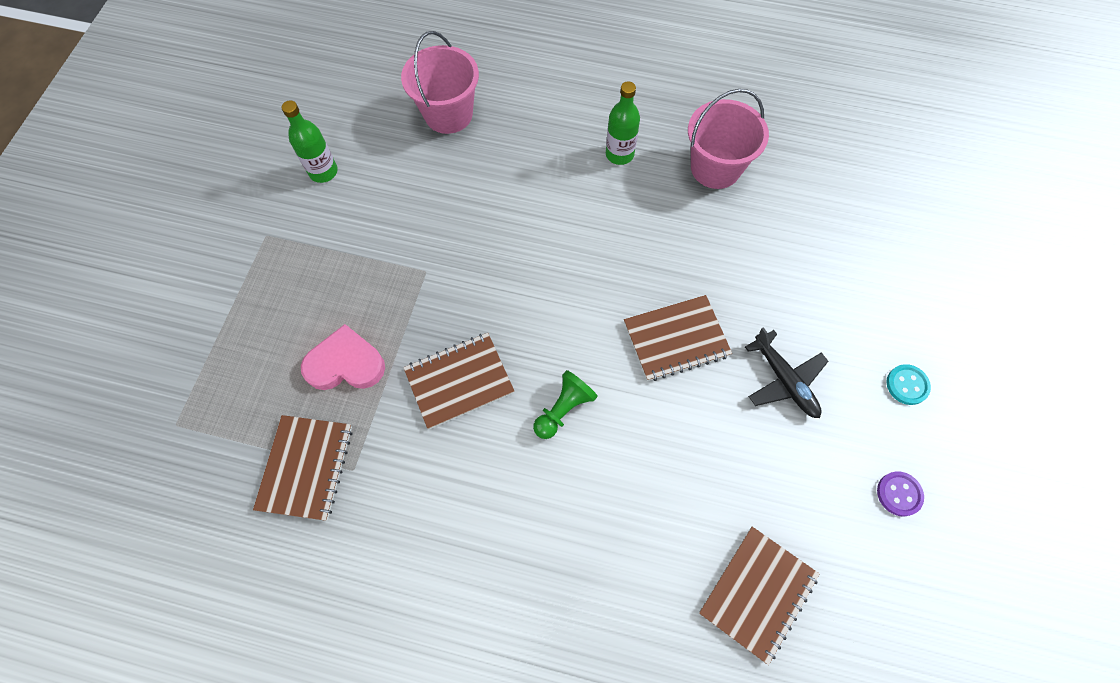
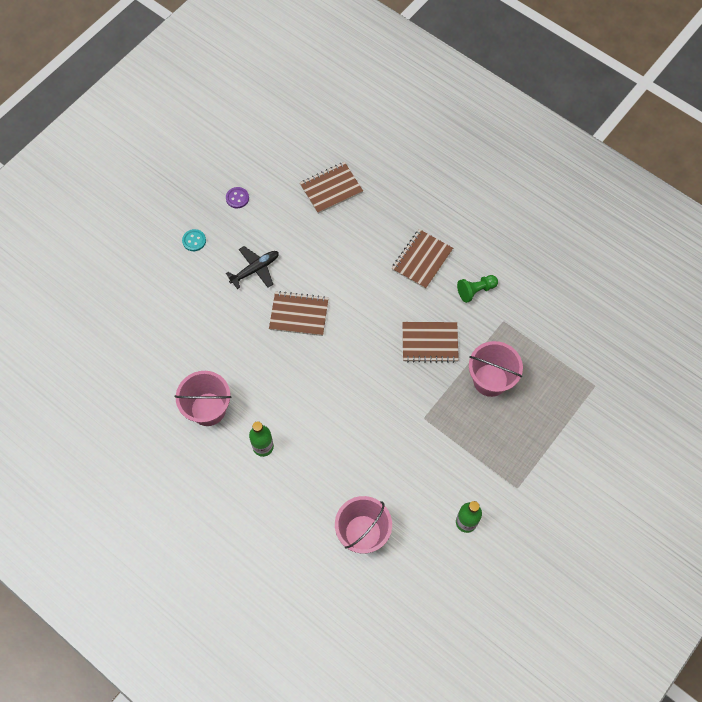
camera: 155 degrees left, 0 degrees up
brown notebook [253,415,352,521] -> brown notebook moved to [392,229,453,289]
pink heart [301,324,385,390] -> pink bucket [469,341,523,397]
green pawn [533,370,598,439] -> green pawn moved to [457,275,498,303]
black plane [745,327,829,418] -> black plane turned 60 degrees clockwise [226,246,279,289]

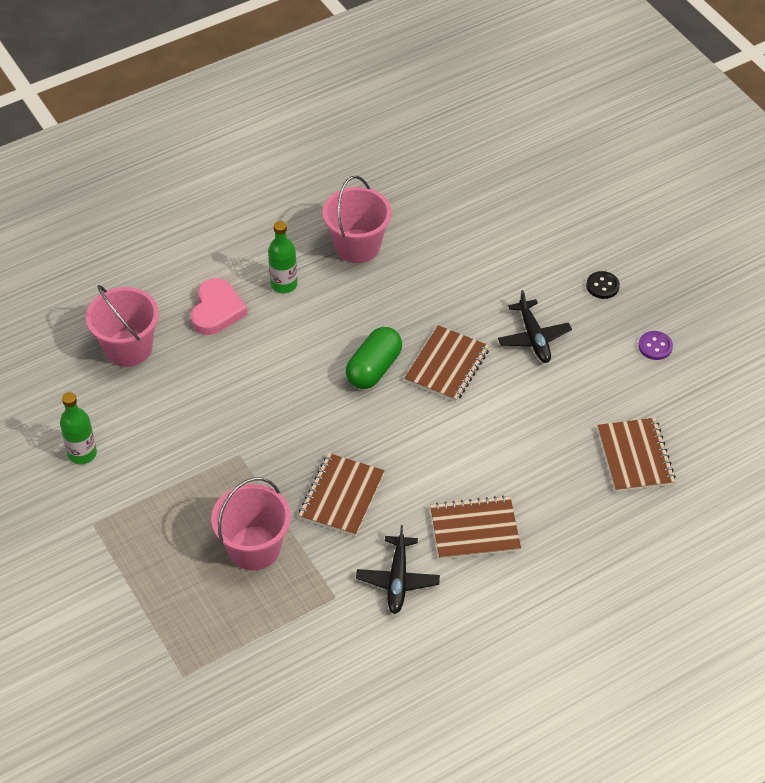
camera: 110 degrees right, 15 degrees down
turquoise button [182,229,206,251] -> black button [586,271,620,299]
brown notebook [392,229,453,289] -> brown notebook turned 60 degrees counterclockwise [430,495,521,560]
green pawn [457,275,498,303] -> black plane [356,525,440,614]
none -> pink heart [191,278,248,335]
none -> green capsule [346,327,402,389]

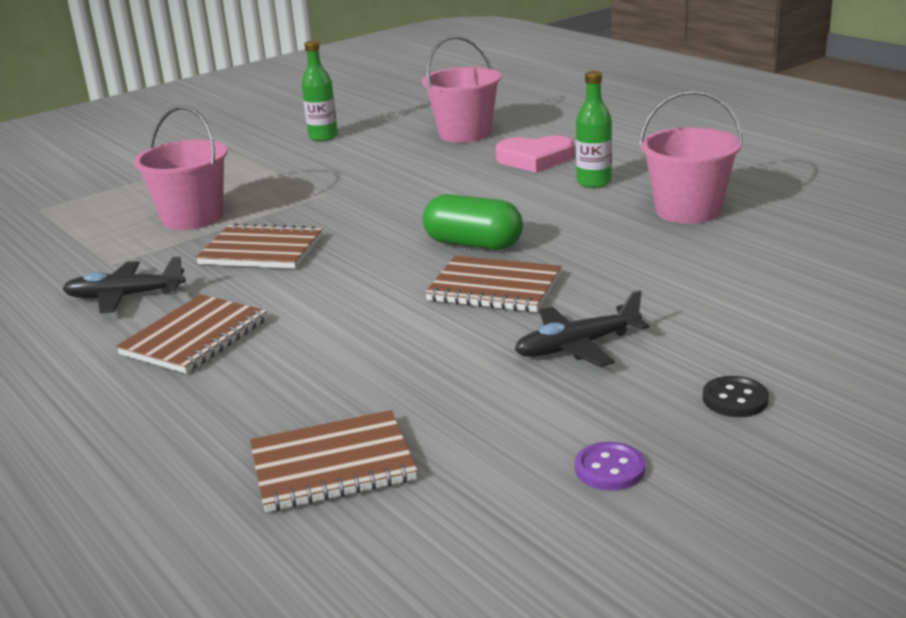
camera: 85 degrees right, 25 degrees down
brown notebook [430,495,521,560] -> brown notebook turned 45 degrees clockwise [116,294,267,374]

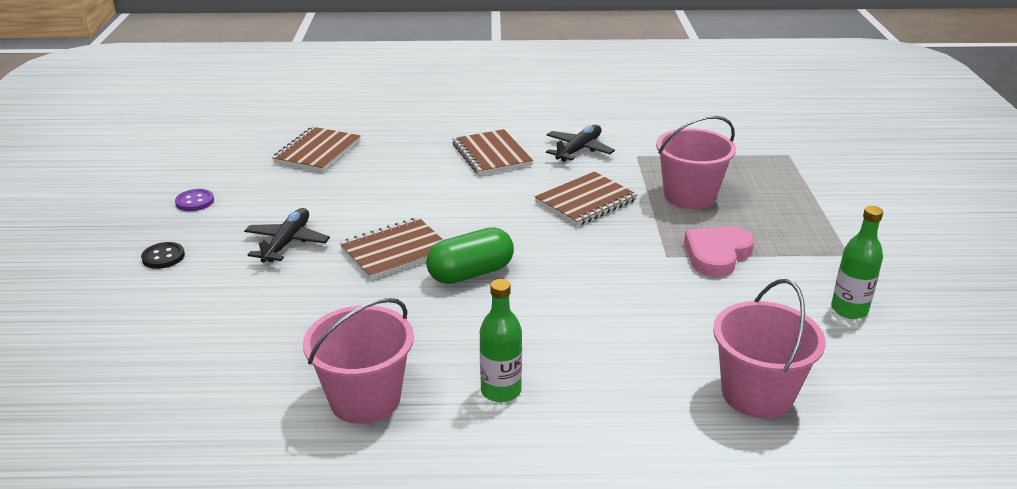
camera: 125 degrees right, 5 degrees up
pink heart [496,135,574,173] -> pink heart moved to [684,226,754,277]

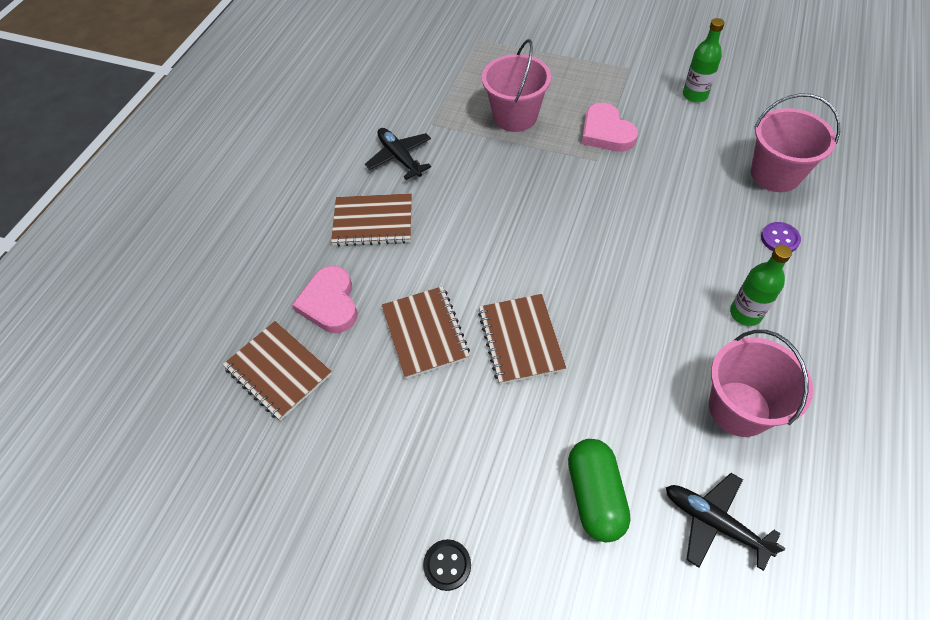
camera: 65 degrees left, 25 degrees up
purple button [175,189,214,211] -> purple button moved to [761,222,801,252]
black plane [244,208,330,263] -> black plane moved to [666,473,785,571]
green capsule [426,227,514,284] -> green capsule moved to [568,439,631,542]
brown notebook [535,172,638,226] -> brown notebook moved to [382,286,470,379]
none -> pink heart [292,266,358,333]

